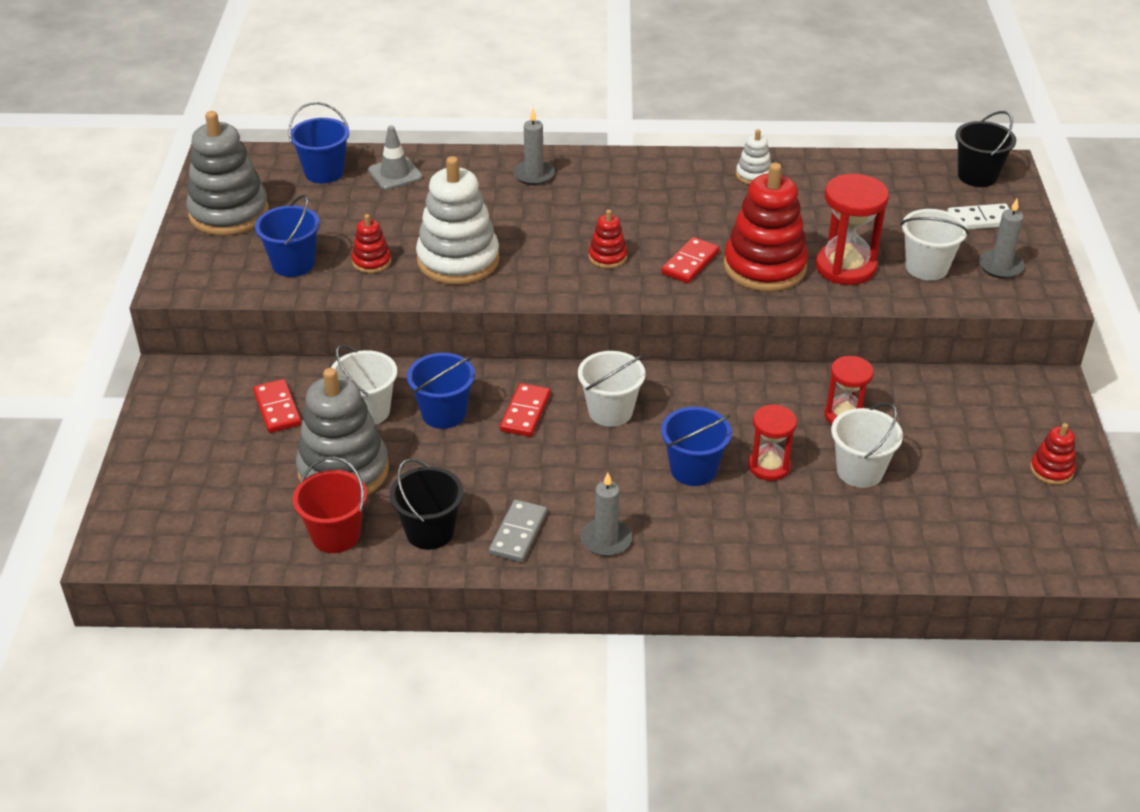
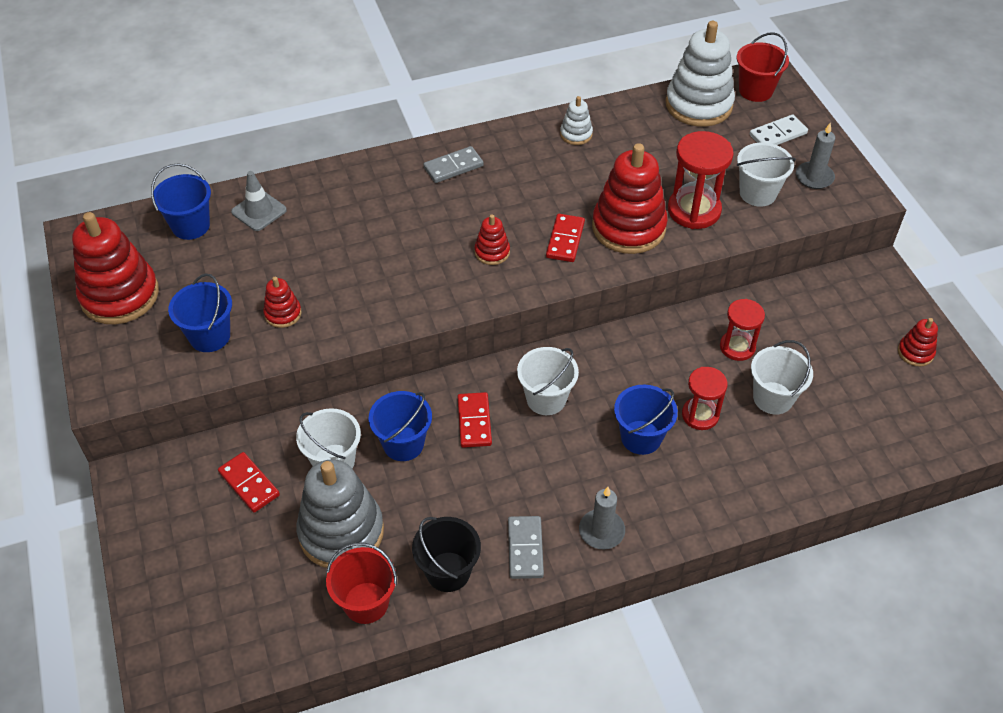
camera: 20 degrees left, 10 degrees up
grey stacking toy [186,111,269,236] -> red stacking toy [72,212,159,324]
white stacking toy [416,156,500,285] -> white stacking toy moved to [666,21,735,127]
grey candle [513,109,555,185] -> none
black bucket [955,111,1016,187] -> red bucket [737,32,789,102]
none -> grey domino [423,146,484,183]

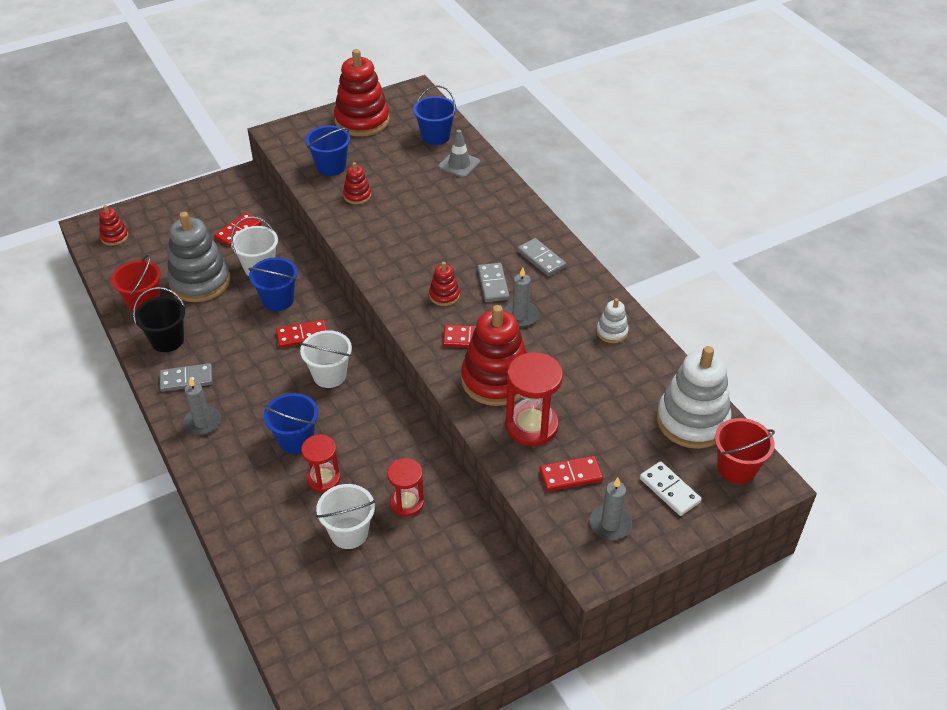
camera: 80 degrees right, 5 degrees down
white bucket [737,143,796,207] -> red domino [539,456,603,491]
red stacking toy [898,318,938,367] -> red stacking toy moved to [99,205,129,246]
none -> grey domino [477,263,510,302]
none -> grey candle [503,267,539,327]

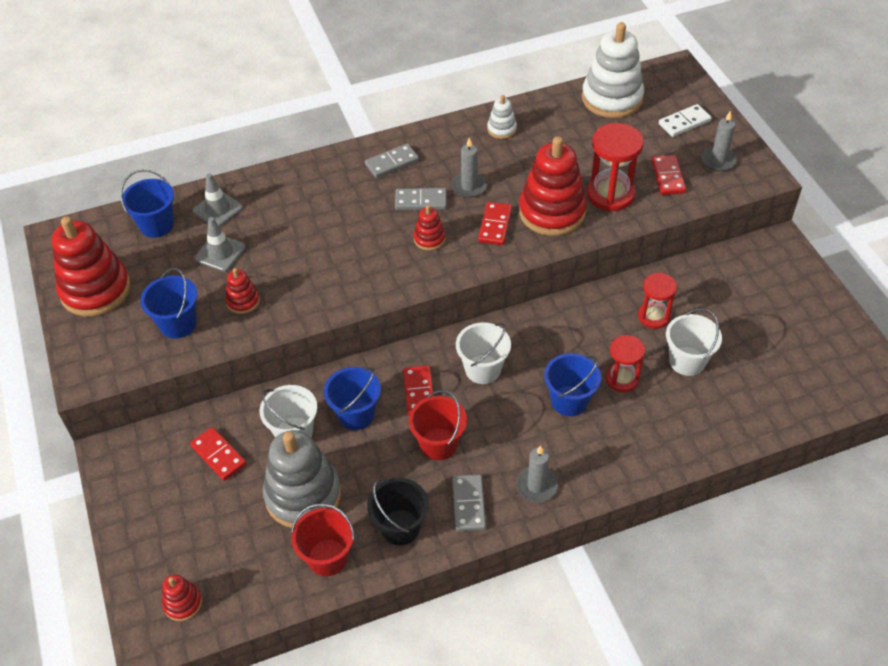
camera: 80 degrees left, 5 degrees up
red bucket [715,418,775,484] -> red bucket moved to [409,390,467,460]
none -> grey traffic cone [195,217,245,271]

